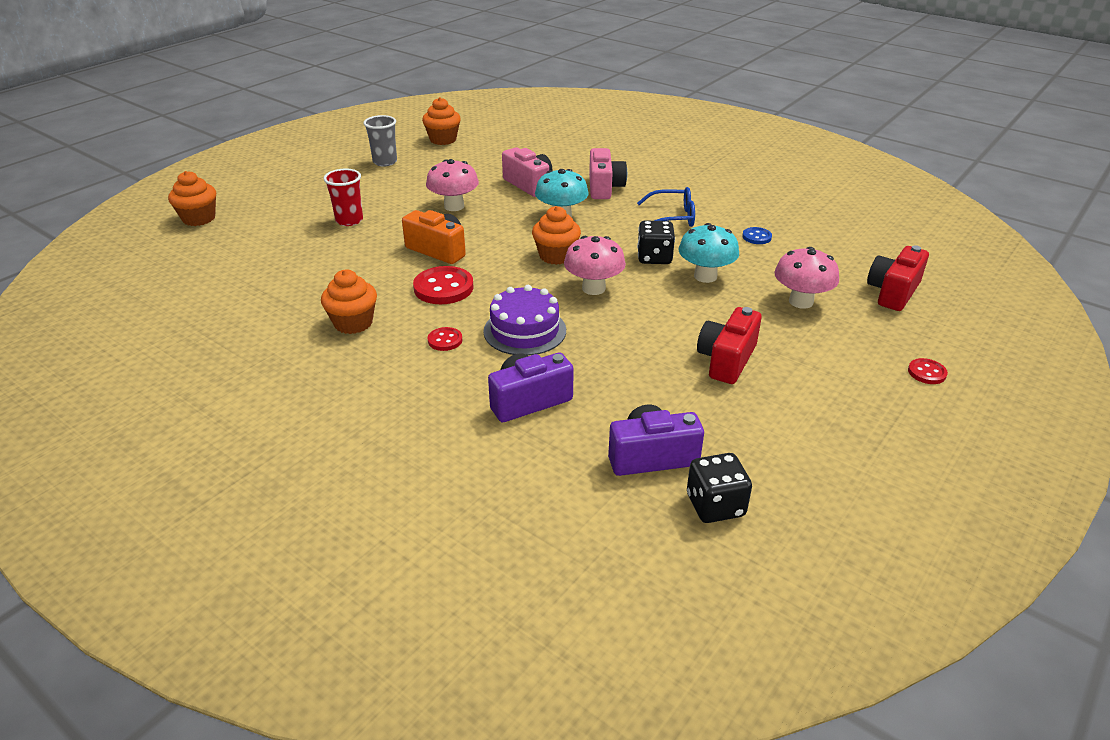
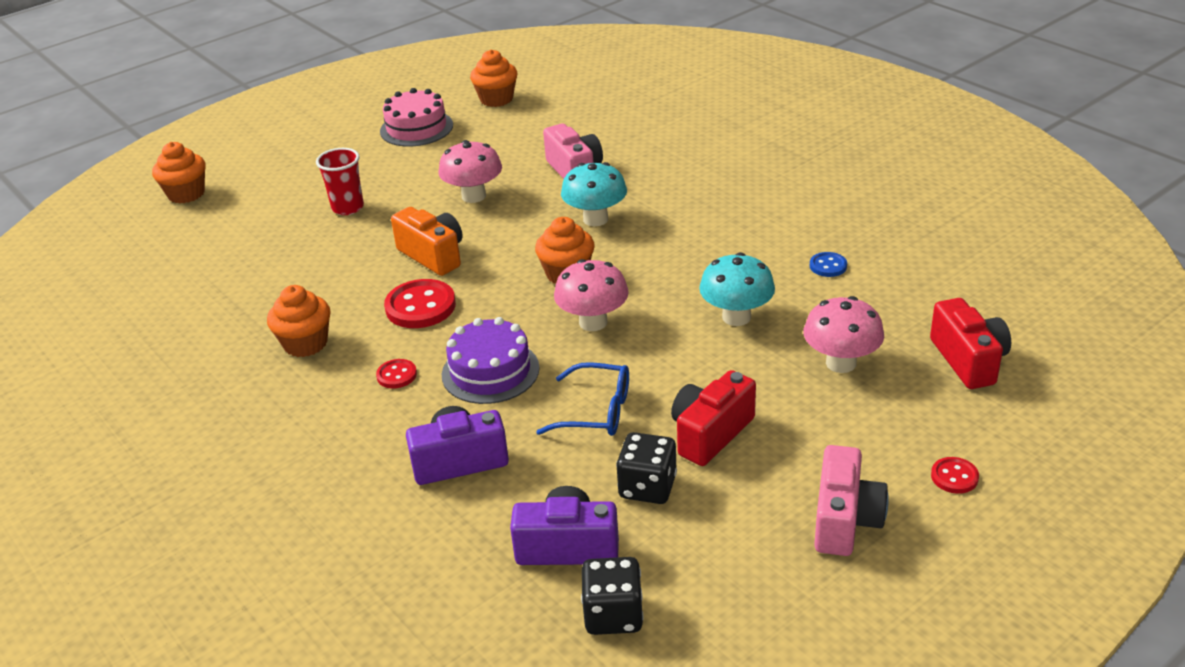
camera: 15 degrees right, 0 degrees up
grey cup [363,115,397,166] -> pink cake [380,88,453,147]
pink camera [589,148,627,199] -> pink camera moved to [814,445,889,556]
blue glasses [637,187,695,227] -> blue glasses moved to [536,362,629,436]
black dice [637,221,675,264] -> black dice moved to [616,432,677,504]
red camera [867,245,929,311] -> red camera turned 120 degrees clockwise [930,298,1011,389]

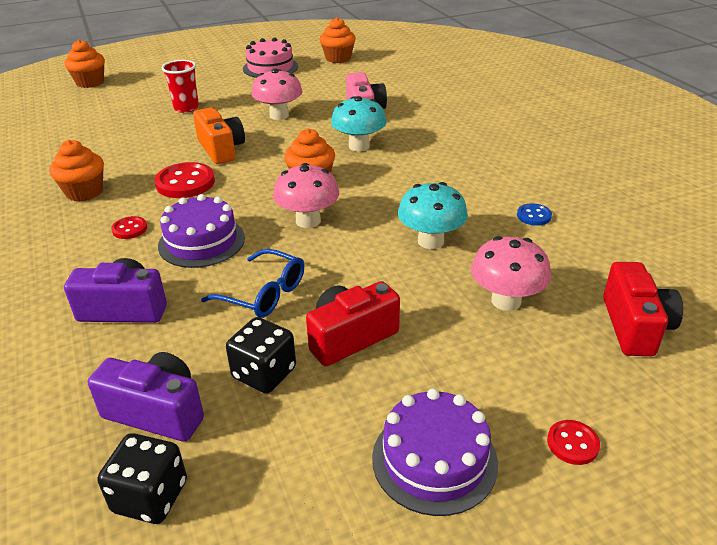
camera: 15 degrees right, 0 degrees up
pink camera [814,445,889,556] -> purple cake [372,389,498,516]

